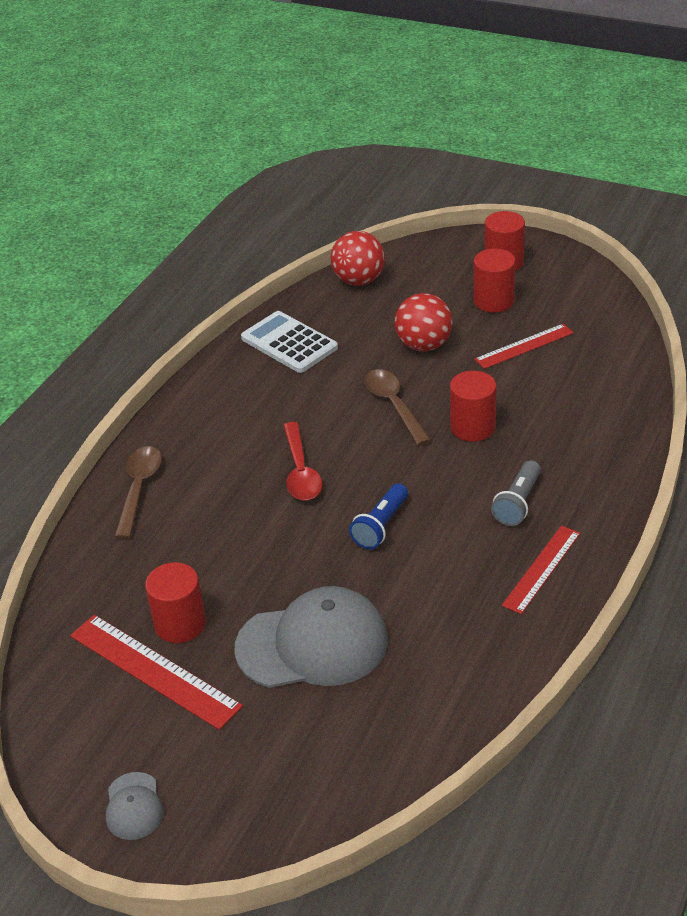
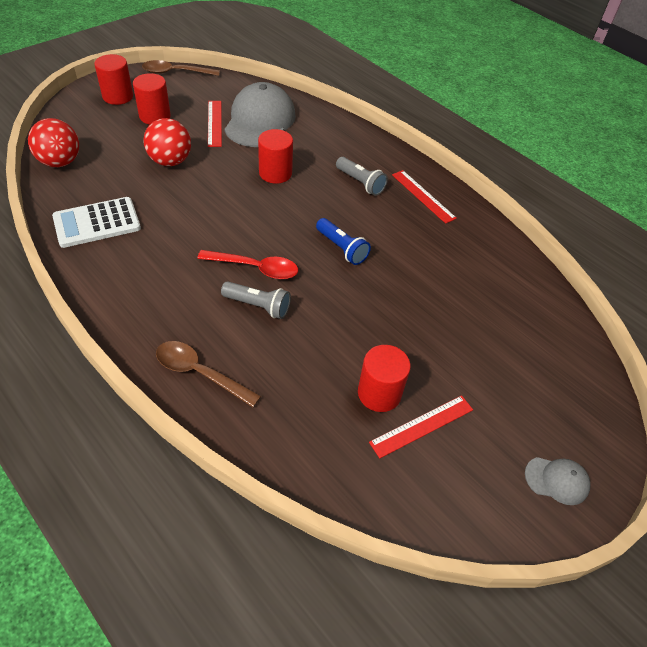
camera: 75 degrees left, 10 degrees up
red ruler [70,615,243,730] -> red ruler [369,395,473,458], size x0.66
grey cap [234,586,388,688] -> grey cap moved to [224,82,296,147]
brown spoon [364,369,431,446] -> brown spoon moved to [142,60,220,76]
none -> grey flashlight [221,281,291,319]

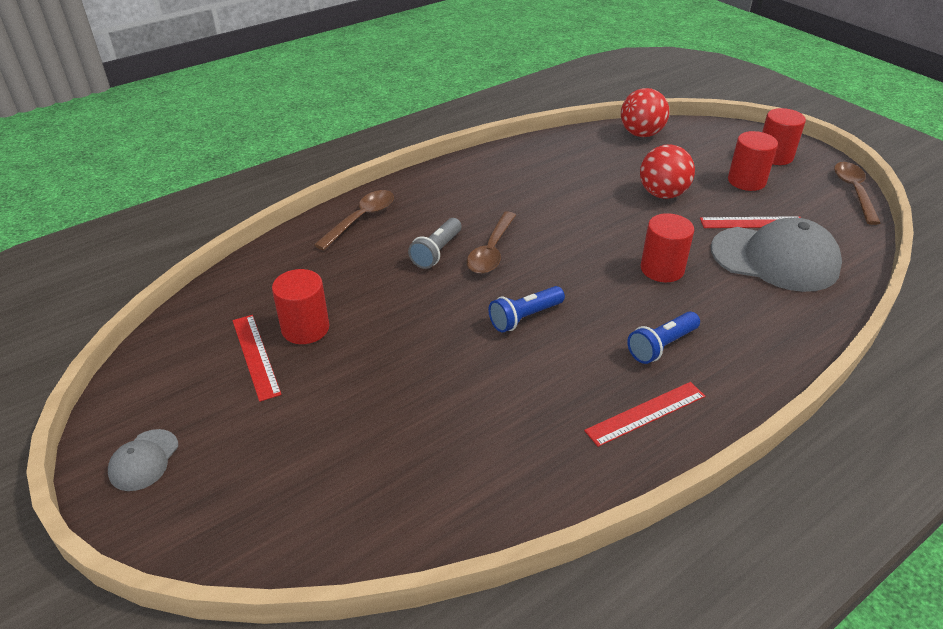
camera: 100 degrees right, 10 degrees down
white calculator [52,197,141,248] -> none
red spoon [197,250,298,279] -> brown spoon [467,211,516,274]
grey flashlight [336,157,388,196] -> blue flashlight [627,311,700,364]

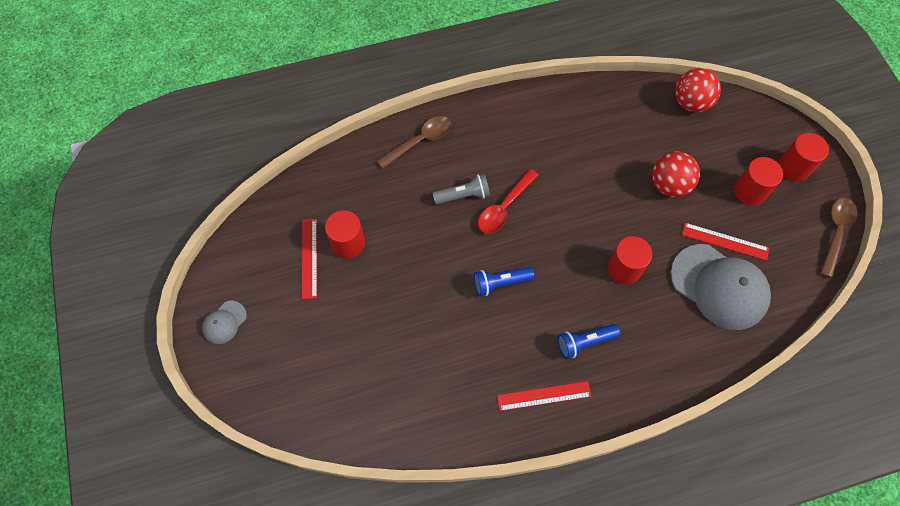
camera: 20 degrees right, 25 degrees up
grey flashlight [408,218,462,269] -> grey flashlight turned 150 degrees counterclockwise [432,174,490,205]
brown spoon [467,211,516,274] -> red spoon [478,169,539,234]

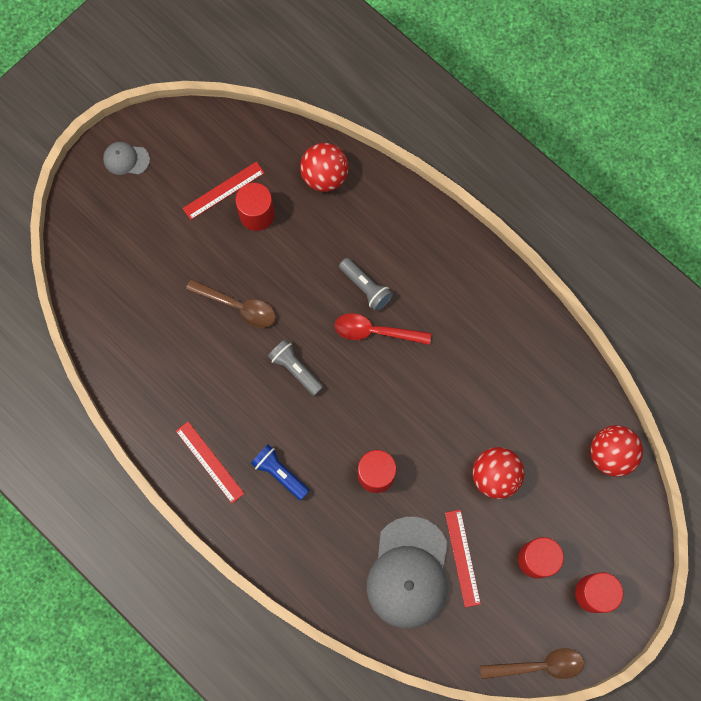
camera: 60 degrees right, 10 degrees up
brown spoon [377,116,452,168] -> brown spoon moved to [186,279,276,328]
blue flashlight [474,267,534,296] -> grey flashlight [268,339,323,396]
none -> red ball [300,143,349,192]

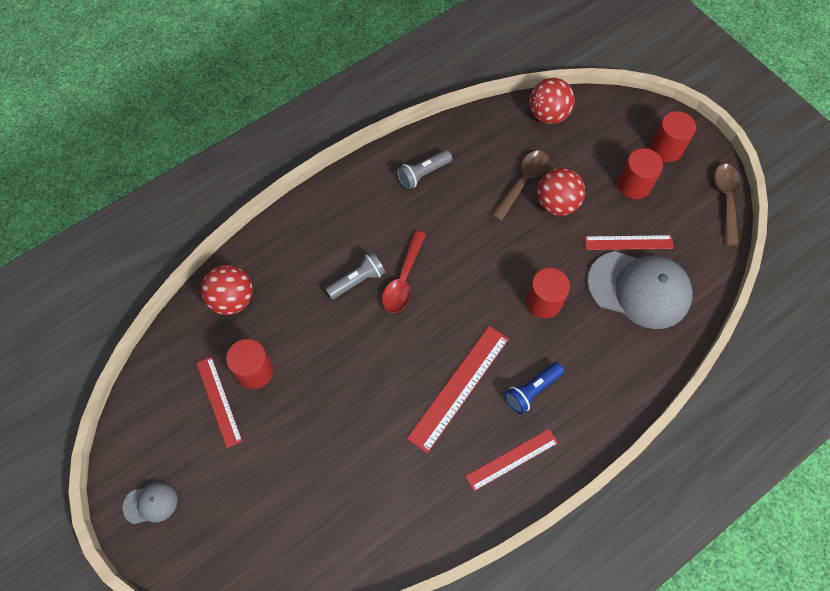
camera: 80 degrees left, 10 degrees down
grey cap [103,142,150,175] -> grey cap turned 120 degrees counterclockwise [123,482,177,524]
brown spoon [186,279,276,328] -> brown spoon moved to [492,151,549,221]
grey flashlight [268,339,323,396] -> grey flashlight moved to [397,150,452,189]
none -> red ruler [407,326,509,453]

